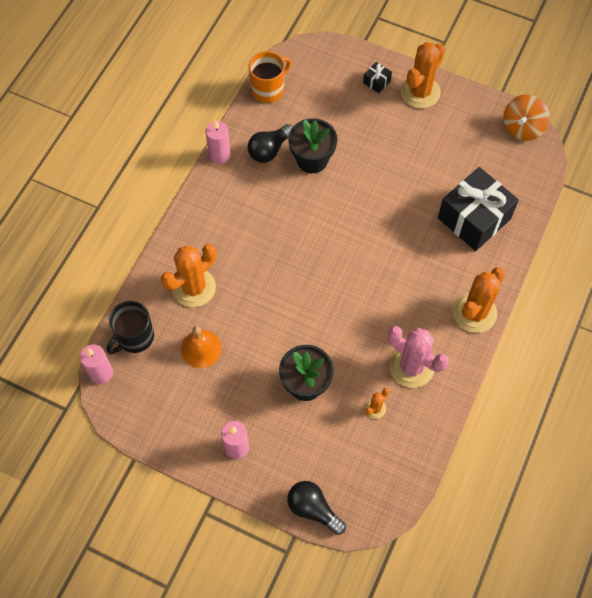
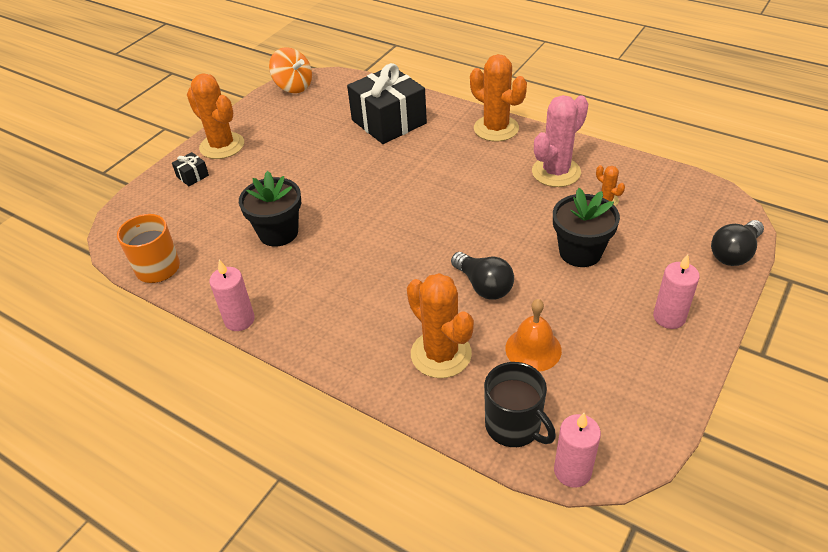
camera: 80 degrees left, 20 degrees down
black light bulb [248,124,293,163] -> black light bulb moved to [451,252,514,300]

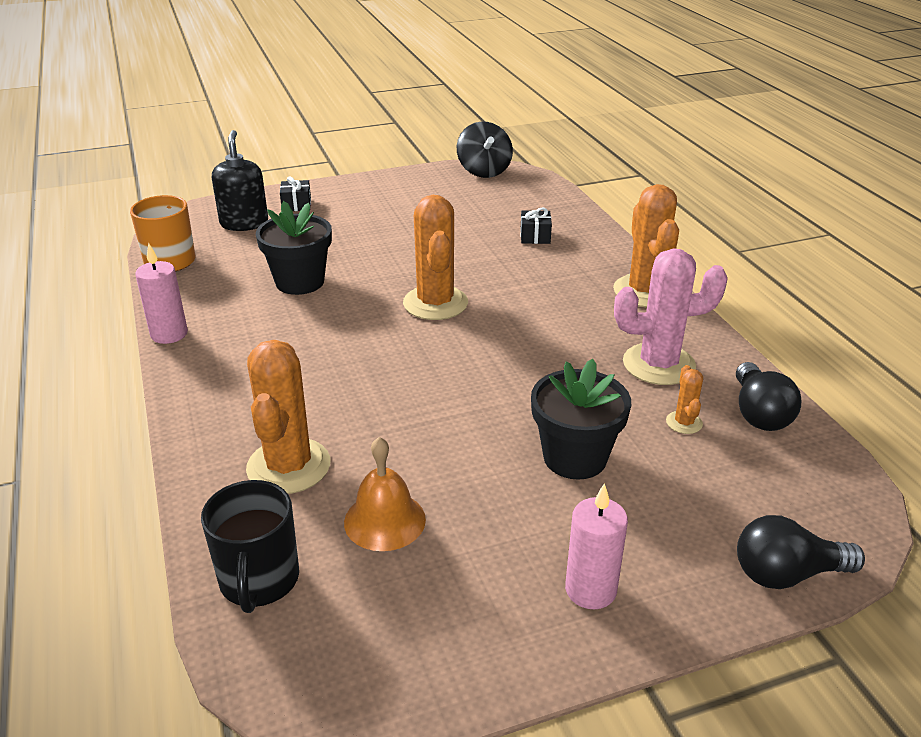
camera: 35 degrees right, 10 degrees down
orange cactus [187,73,244,159] -> orange cactus moved to [403,195,468,320]
orange spinning top [269,47,312,93] -> black spinning top [457,122,513,178]
black gift [347,63,427,144] -> black gift [520,208,552,244], size x0.41
black light bulb [451,252,514,300] -> black light bulb moved to [736,362,801,431]
pink candle [554,413,601,488] -> none
none -> black soap dispenser [212,130,268,231]

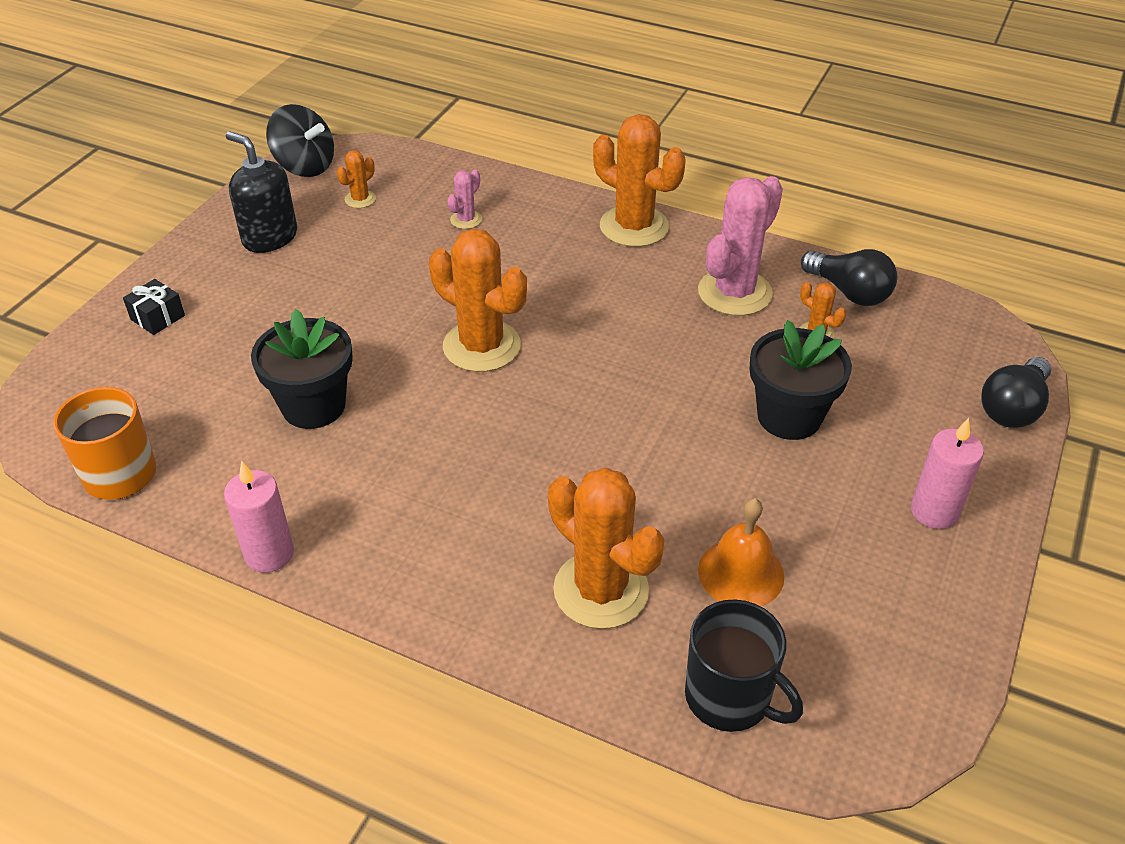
camera: 45 degrees left, 10 degrees up
black soap dispenser [212,130,268,231] -> black soap dispenser moved to [226,131,297,253]
black gift [520,208,552,244] -> pink cactus [447,169,482,229]
none -> orange cactus [337,150,376,208]

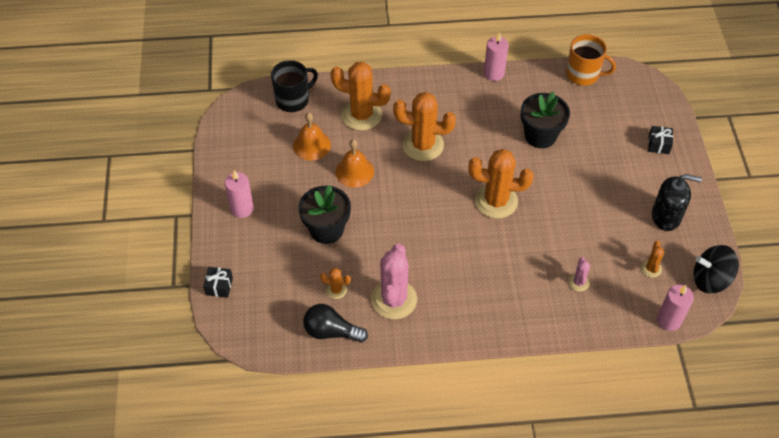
camera: 150 degrees right, 10 degrees up
orange cactus [593,114,686,247] -> orange cactus moved to [393,92,456,161]
black mug [685,599,803,732] -> black mug turned 135 degrees clockwise [271,60,318,112]
black light bulb [982,357,1051,428] -> black gift [203,267,233,298]
none -> orange bell [336,139,374,188]
none -> pink candle [657,285,694,331]

